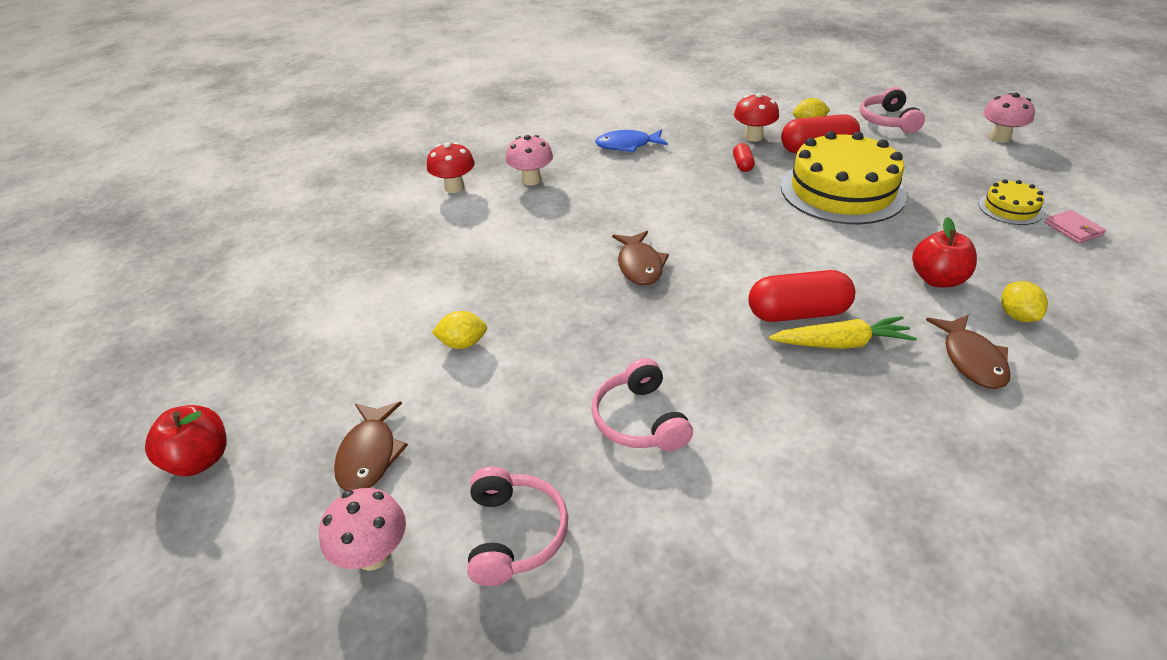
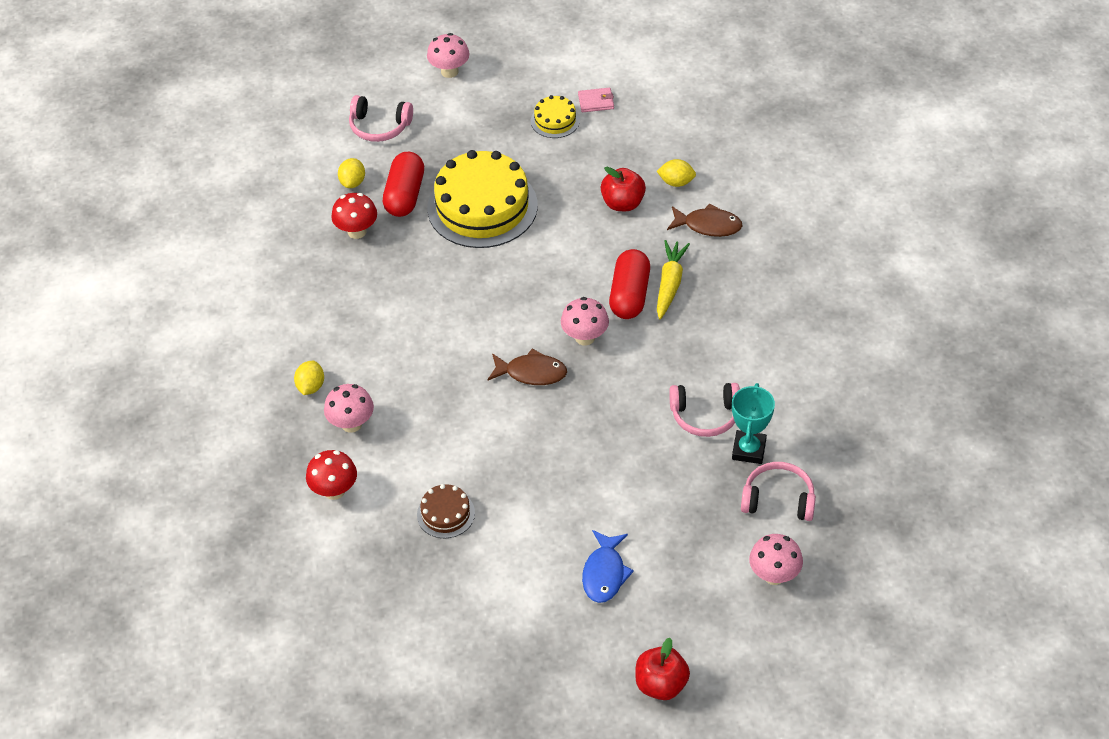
camera: 75 degrees left, 10 degrees up
brown fish [334,401,408,491] -> none
yellow lemon [432,311,487,349] -> yellow lemon moved to [294,361,324,395]
blue fish [595,129,668,153] -> blue fish moved to [582,530,634,603]
red capsule [733,143,755,172] -> none
none -> brown cake [417,484,475,538]
none -> pink mushroom [561,297,609,346]
none -> turquoise trophy [732,383,775,464]

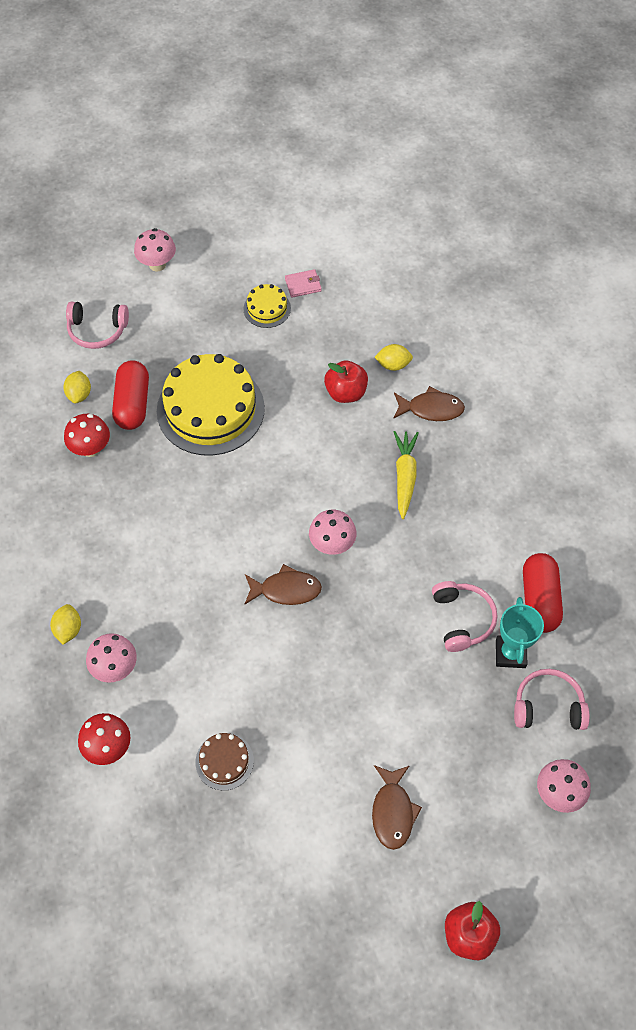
camera: 10 degrees left, 10 degrees up
blue fish [582,530,634,603] -> brown fish [372,765,422,850]
red capsule [609,249,650,319] -> red capsule moved to [523,553,563,633]
pink headphones [669,383,740,437] -> pink headphones turned 90 degrees counterclockwise [432,581,498,652]

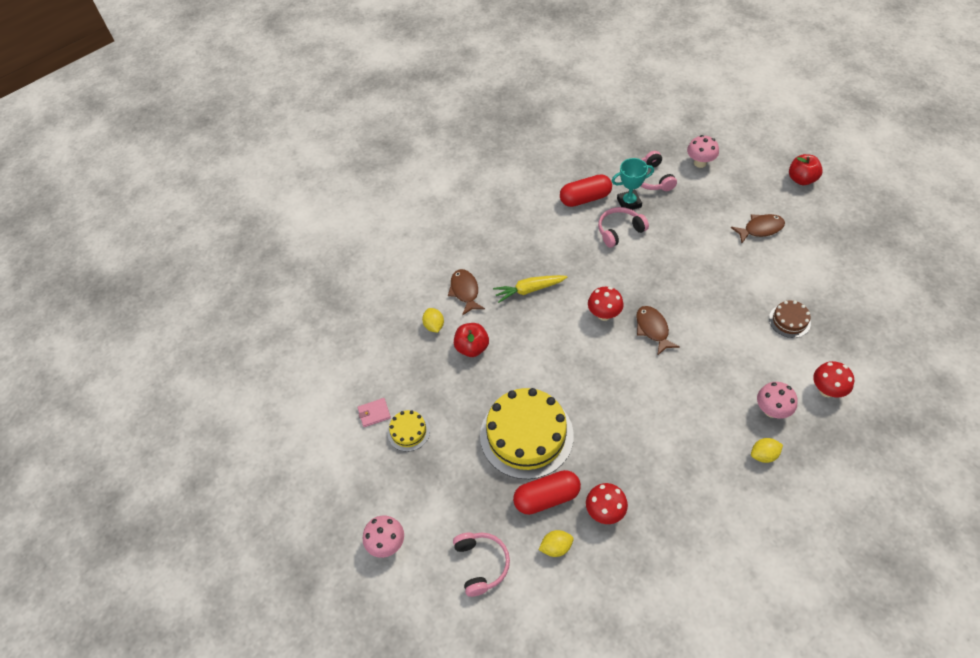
camera: 105 degrees left, 5 degrees down
pink wallet [285,269,322,298] -> pink wallet turned 75 degrees counterclockwise [357,398,391,427]
pink mushroom [309,510,356,555] -> red mushroom [588,287,624,321]

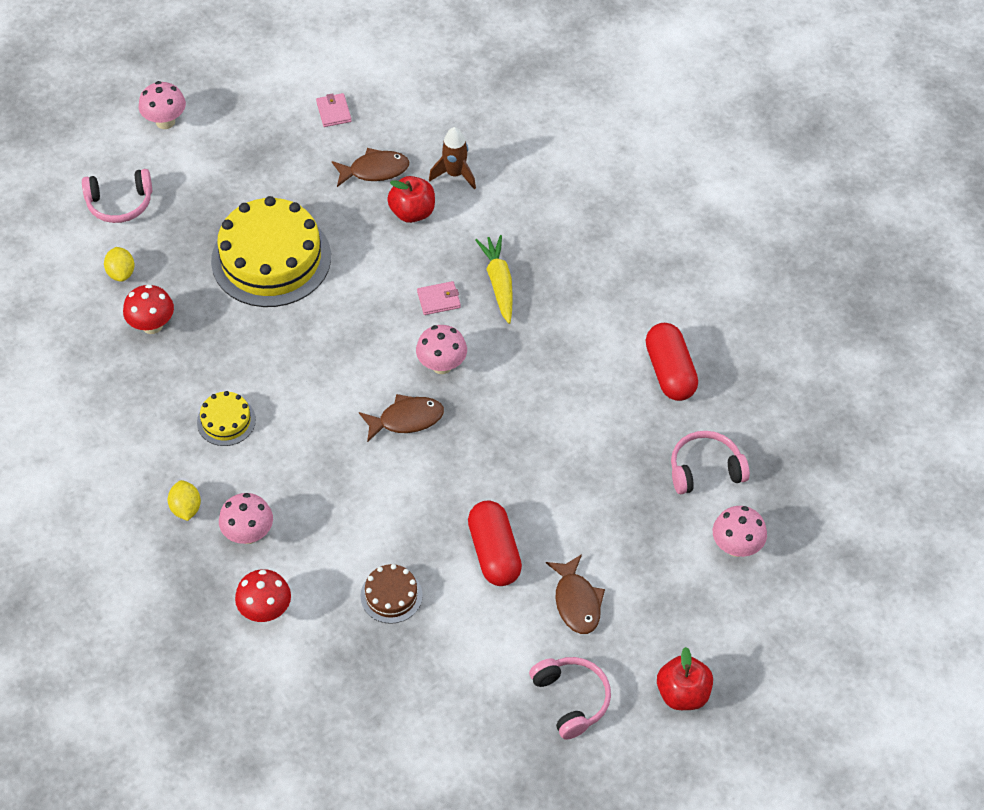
camera: 90 degrees right, 0 degrees up
yellow cake [388,410,430,452] -> yellow cake moved to [197,391,256,446]
yellow lemon [422,308,444,333] -> brown rocket [429,127,476,190]
brown fish [448,269,485,316] -> brown fish moved to [332,148,409,187]
red capsule [513,470,581,515] -> red capsule moved to [468,500,522,586]
red mushroom [588,287,624,321] -> pink mushroom [416,325,467,374]
pink headphones [598,207,649,248] -> pink headphones moved to [529,657,611,740]
turquoise trophy [612,158,654,210] -> none
none -> pink wallet [417,281,461,315]

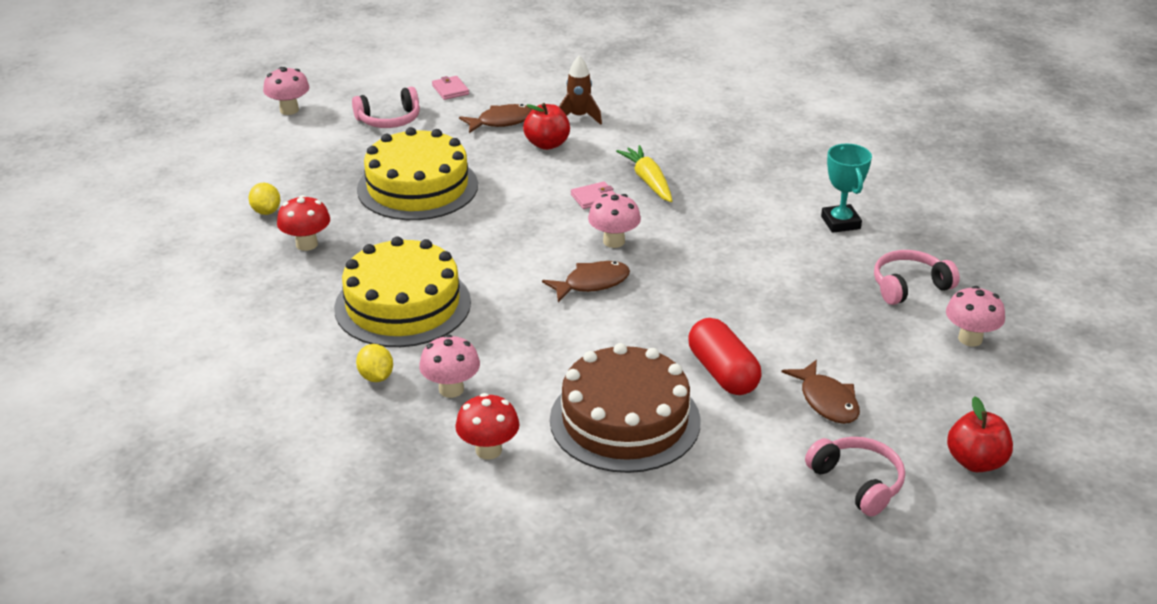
camera: 10 degrees left, 20 degrees down
pink headphones [82,169,152,223] -> pink headphones moved to [352,87,420,128]
yellow cake [197,391,256,446] -> yellow cake [334,237,471,347], size x2.16
brown cake [360,564,423,624] -> brown cake [550,343,701,473], size x2.16
red capsule [645,323,698,401] -> turquoise trophy [821,144,872,233]

